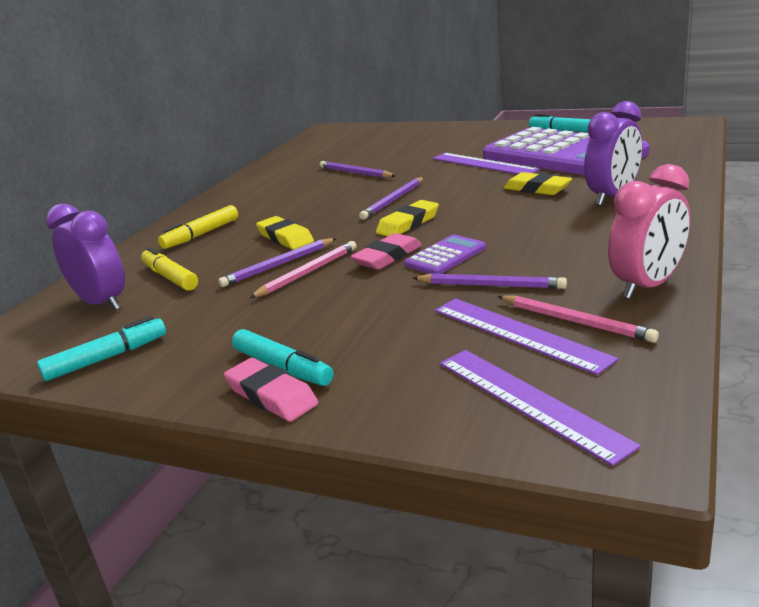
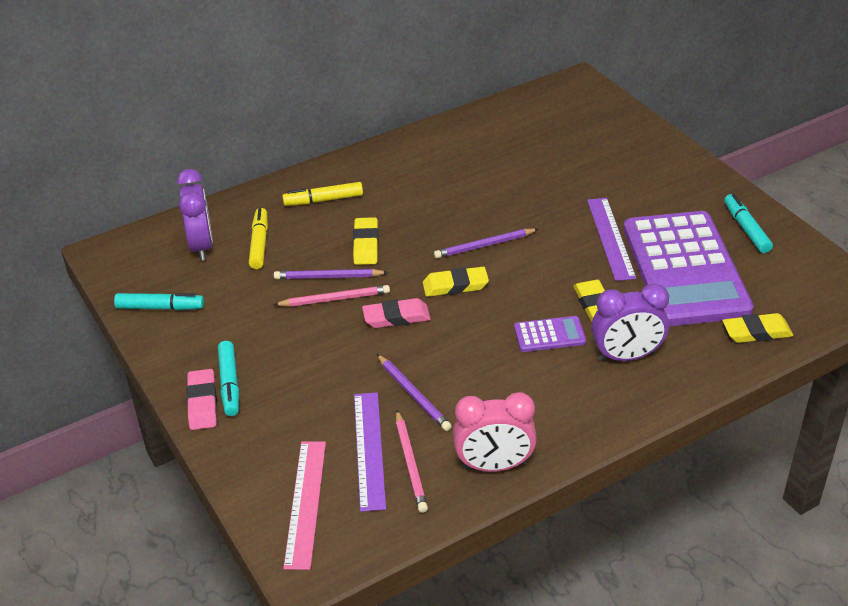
camera: 35 degrees right, 15 degrees up
purple pencil [320,161,395,178] -> none
purple calculator [404,235,486,274] -> purple calculator moved to [514,316,586,352]
purple ruler [440,350,641,466] -> pink ruler [283,441,326,570]
none -> yellow eraser [722,313,793,343]

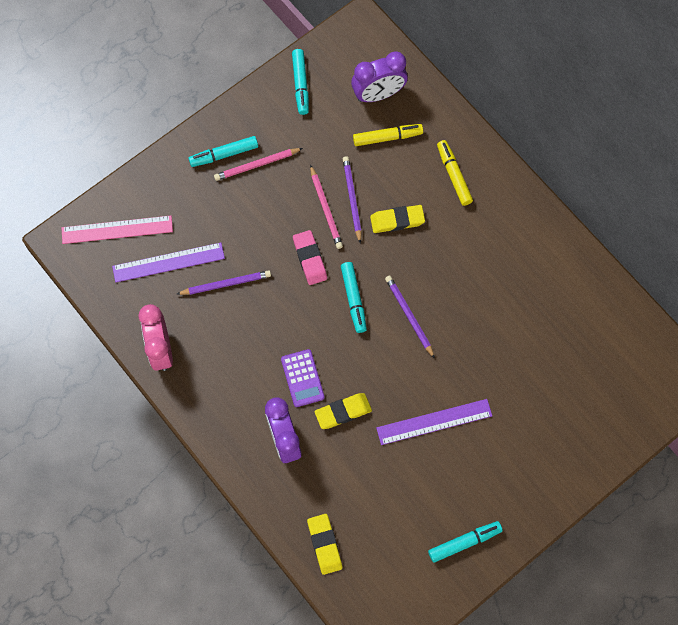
camera: 80 degrees right, 30 degrees up
pink eraser [186,369,217,430] -> none
purple pencil [377,354,452,431] -> purple pencil turned 150 degrees counterclockwise [177,270,271,295]
pink pencil [396,411,428,513] -> pink pencil moved to [214,148,303,181]
yellow eraser [423,267,489,297] -> turquoise marker [341,262,367,333]
purple calculator [623,211,754,326] -> none

